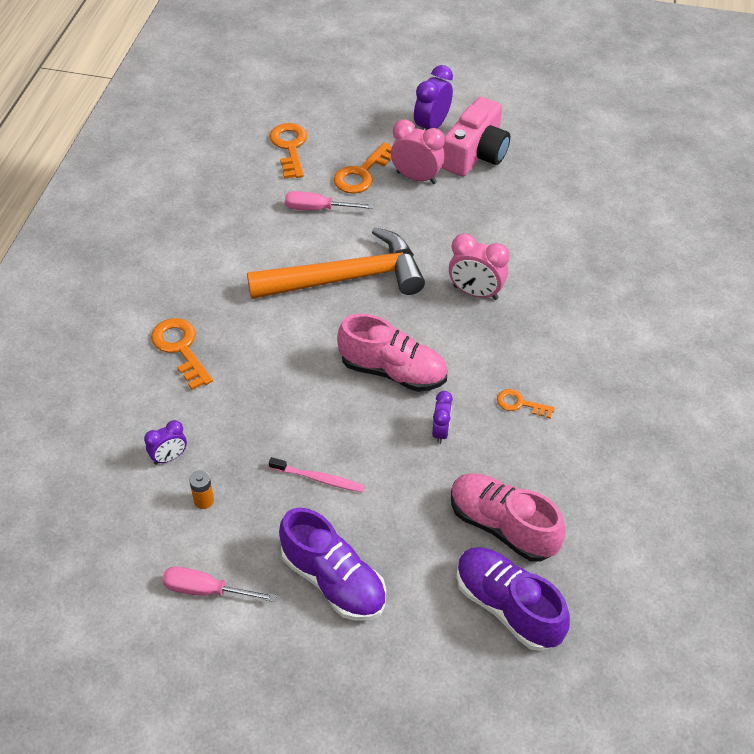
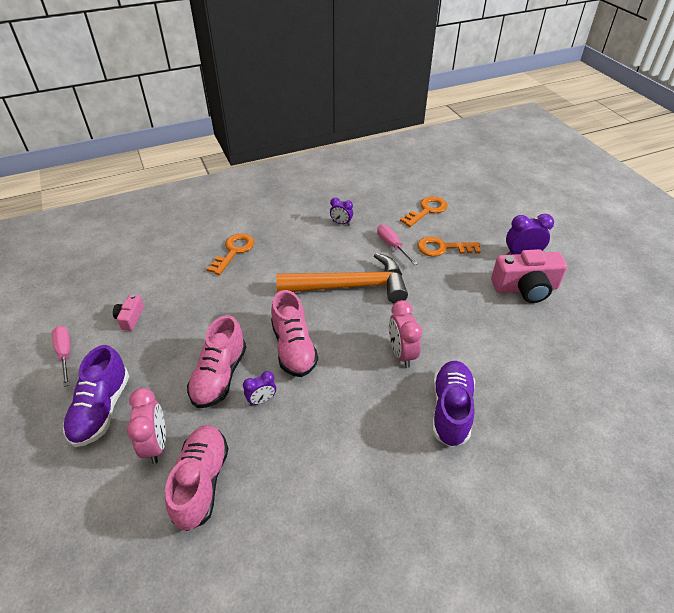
camera: 55 degrees right, 5 degrees down
purple clock [144,420,187,465] -> purple clock moved to [330,197,353,225]
orange battery [189,470,214,509] -> pink camera [113,294,144,331]
orange hammer [247,227,425,299] -> orange hammer turned 45 degrees counterclockwise [276,252,408,303]
pink toothbrush [269,457,364,492] -> none
pink clock [391,119,445,184] -> pink clock moved to [127,388,166,464]
purple shoe [456,547,570,651] -> purple shoe moved to [432,361,475,447]
orange key [497,389,555,419] -> none
none -> pink shoe [187,315,246,408]

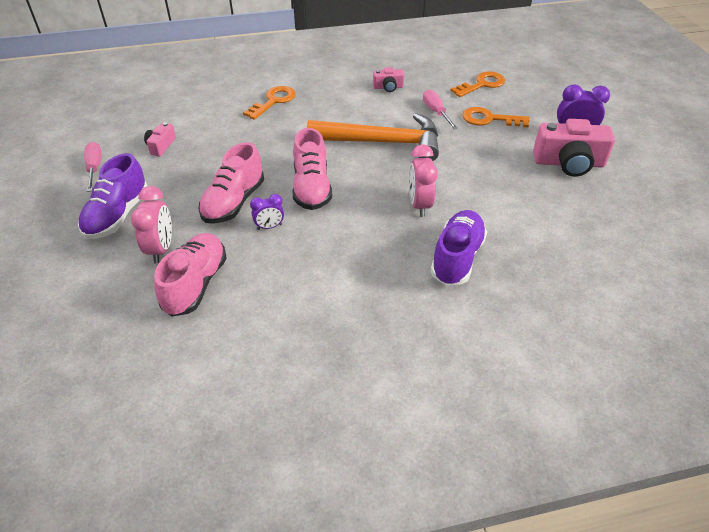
camera: 10 degrees right, 0 degrees up
purple clock [330,197,353,225] -> pink camera [373,67,405,92]

